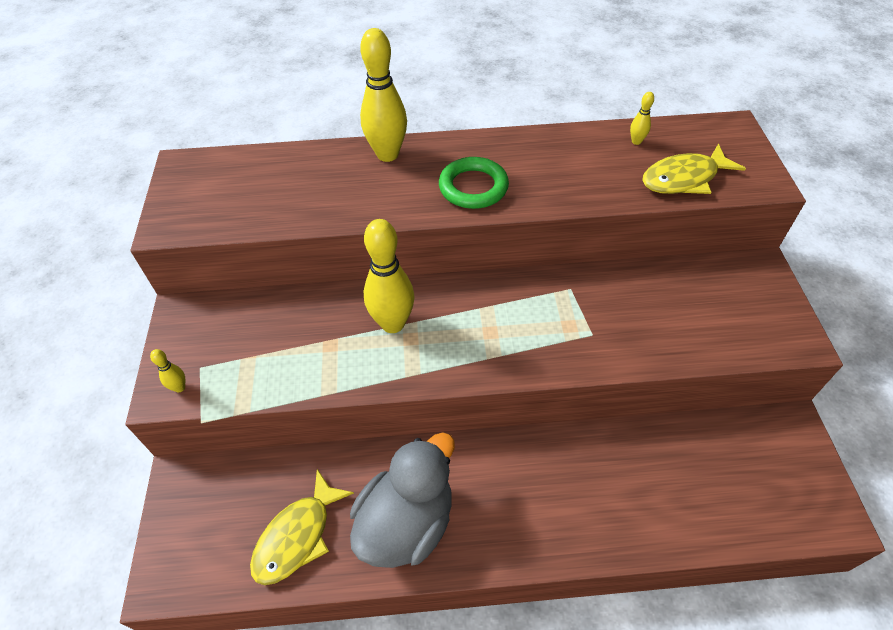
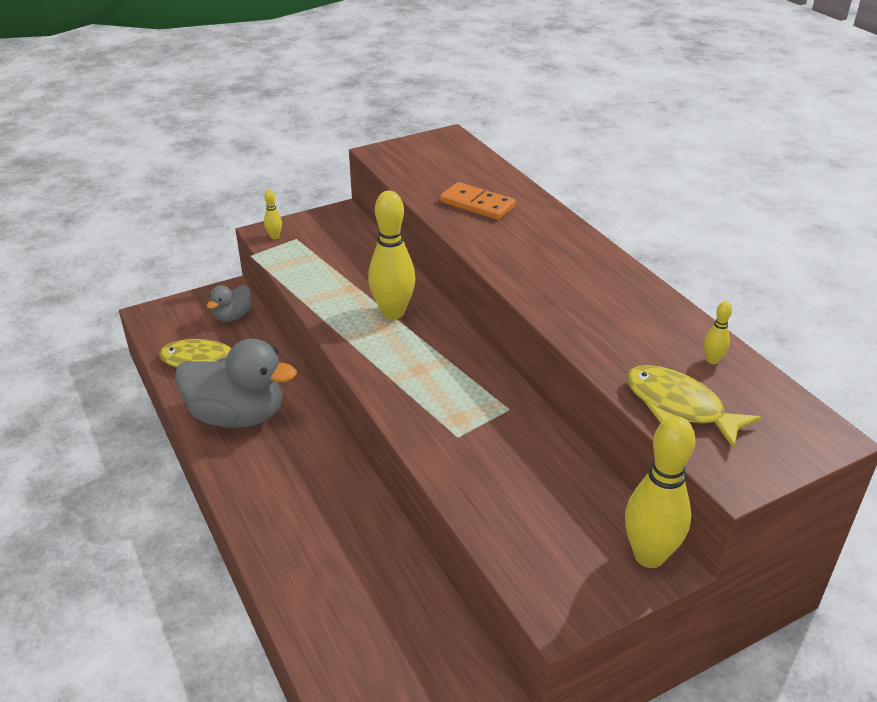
camera: 65 degrees right, 15 degrees down
yellow bowling pin [360,28,407,162] -> yellow bowling pin moved to [625,416,696,568]
green ring [439,157,509,209] -> none
none -> grey duck [207,285,252,322]
none -> orange domino [440,182,516,220]

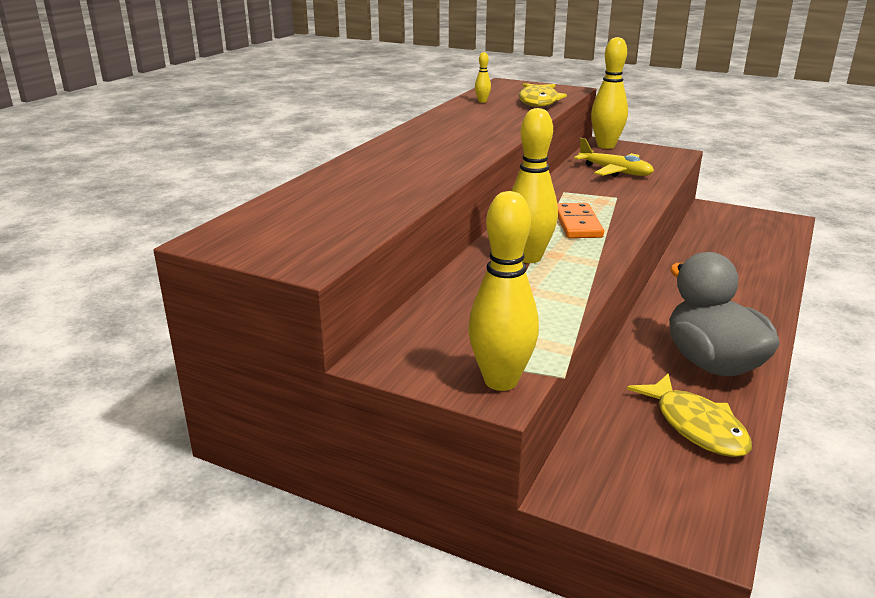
camera: 125 degrees left, 10 degrees down
grey duck [207,285,252,322] -> none
yellow bowling pin [264,190,282,239] -> yellow bowling pin [468,191,539,391], size x2.30
orange domino [440,182,516,220] -> orange domino moved to [557,203,604,238]
none -> yellow plane [574,138,654,177]

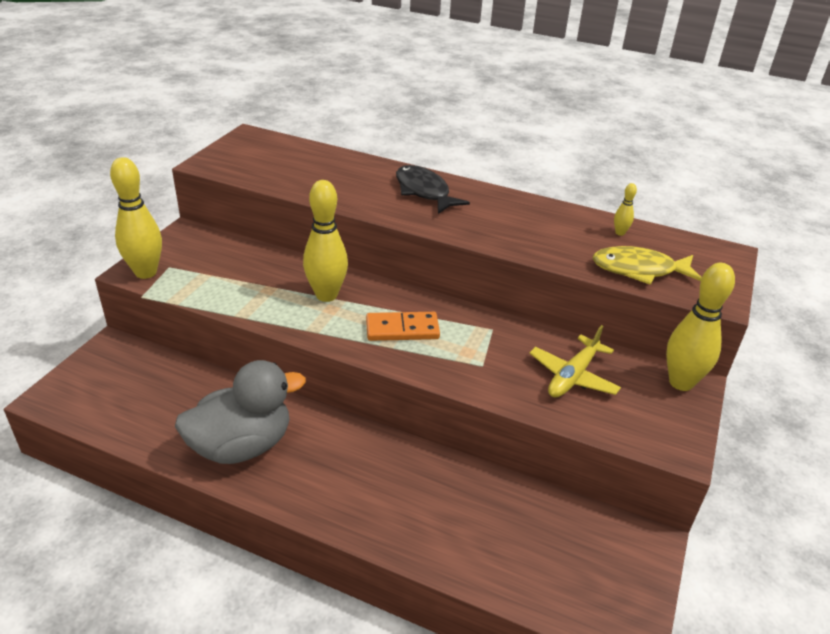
camera: 85 degrees right, 10 degrees up
yellow fish [627,373,752,457] -> none
none -> black fish [396,165,470,214]

